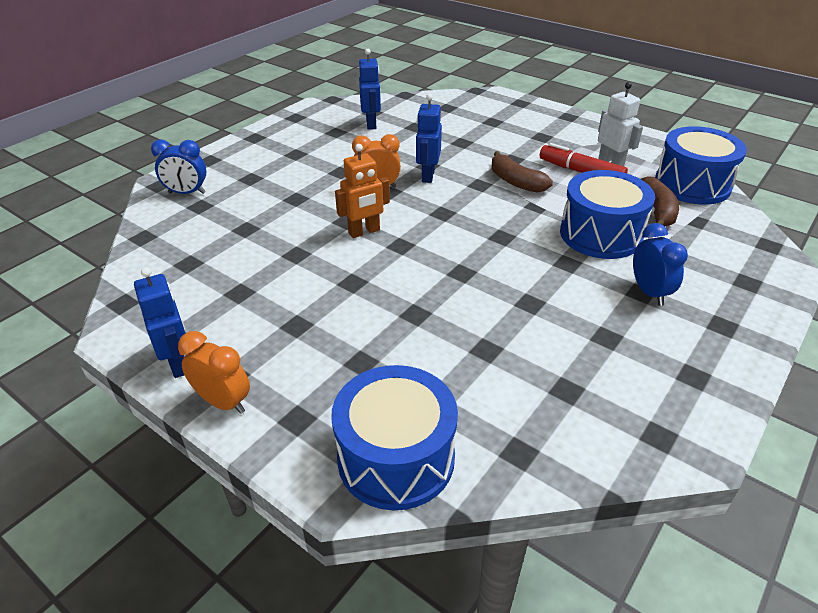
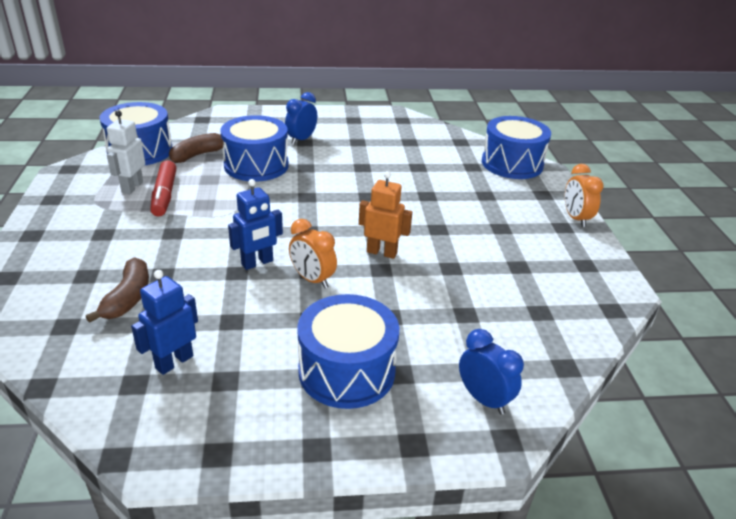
camera: 135 degrees left, 5 degrees down
blue robot [134,267,185,378] -> none
brown banana [491,151,553,193] -> brown banana moved to [86,257,149,323]
none -> blue drum [297,294,399,409]

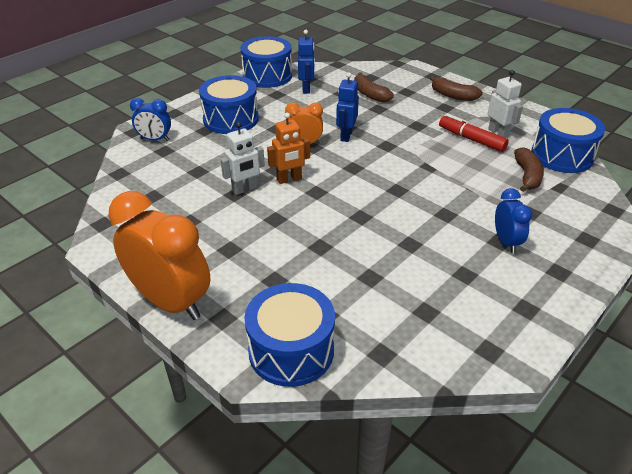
camera: 140 degrees right, 5 degrees up
blue drum [221,115,289,181] -> blue drum moved to [241,36,292,88]
orange clock [565,164,604,227] -> orange clock [108,191,210,320], size x1.97
none -> white robot [221,122,265,195]
none -> brown banana [430,76,483,101]

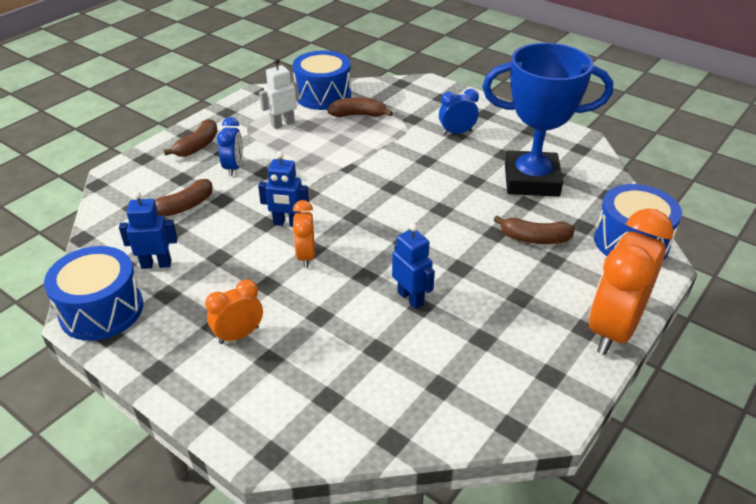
camera: 95 degrees left, 0 degrees up
blue clock [130,98,171,141] -> blue clock moved to [217,117,243,176]
blue drum [199,75,259,134] -> orange clock [205,280,263,344]
white robot [221,122,265,195] -> blue robot [392,224,435,309]
orange robot [267,113,310,184] -> none
red marker [439,114,509,152] -> none
none -> blue trophy [482,43,613,197]
none -> brown banana [494,215,575,244]

